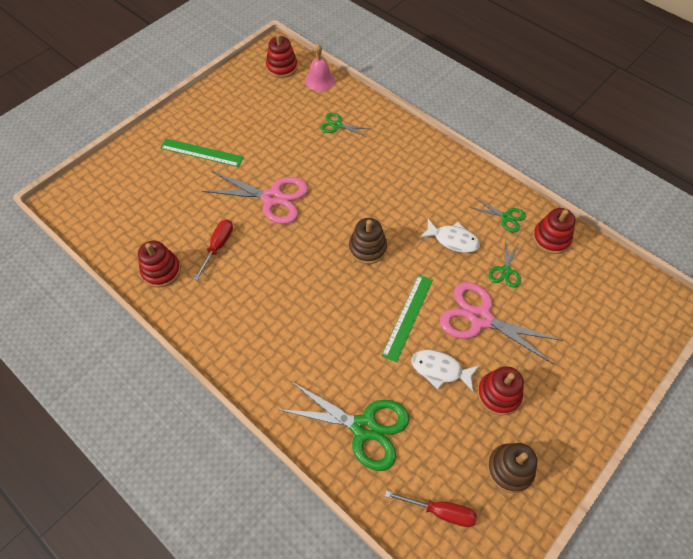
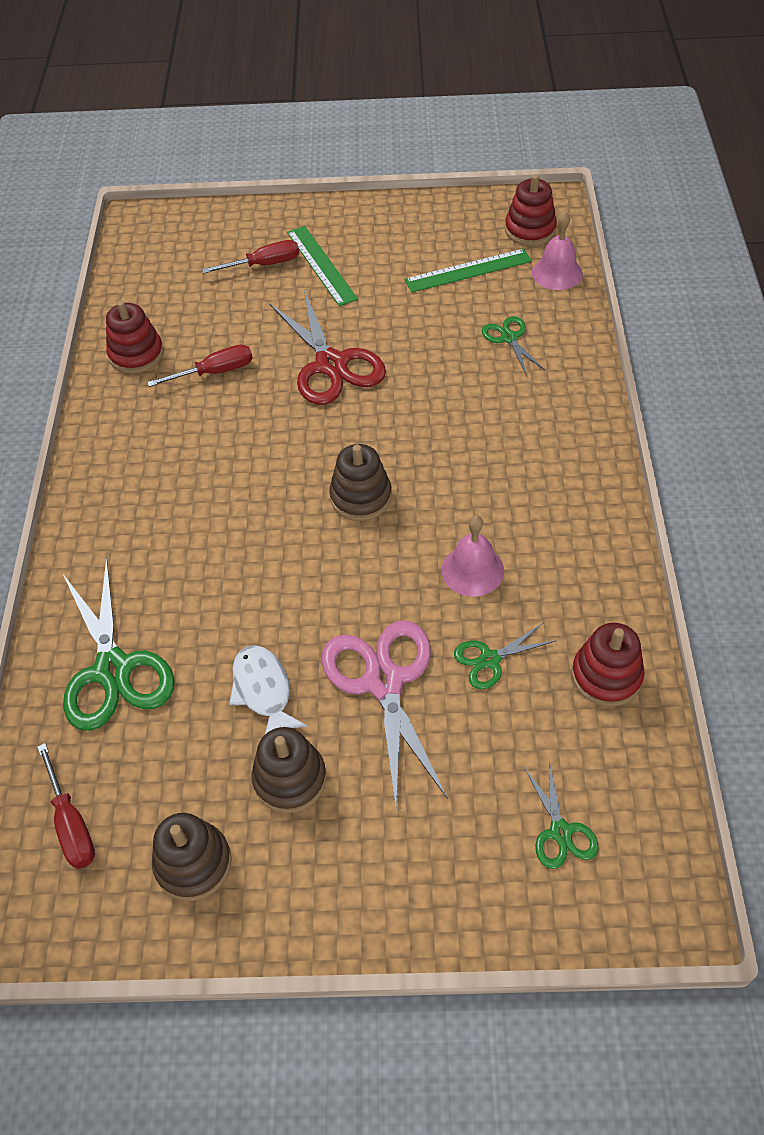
camera: 50 degrees right, 5 degrees down
pink scissors [202,171,308,224] -> red scissors [270,290,386,405]
green ruler [382,275,433,362] -> green ruler moved to [404,249,532,293]
white fish [419,219,480,253] -> pink bell [442,515,504,597]
green scissors [470,198,526,233] -> green scissors moved to [523,761,599,869]
red stacking toy [477,366,524,416] -> brown stacking toy [251,727,327,813]
none -> red screwdriver [202,240,299,274]

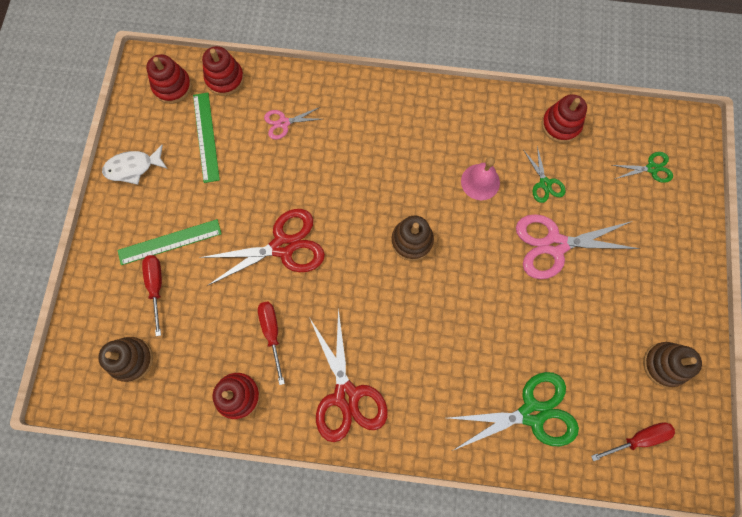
camera: 85 degrees left, 20 degrees up
white fish [229,645,307,734] -> white fish moved to [102,145,168,185]
brown stacking toy [251,727,327,813] -> brown stacking toy moved to [98,337,153,382]
green scissors [482,316,545,376] -> pink scissors [264,107,322,139]
pink bell [532,212,583,290] -> red stacking toy [202,46,244,96]
none -> red scissors [309,308,388,442]

